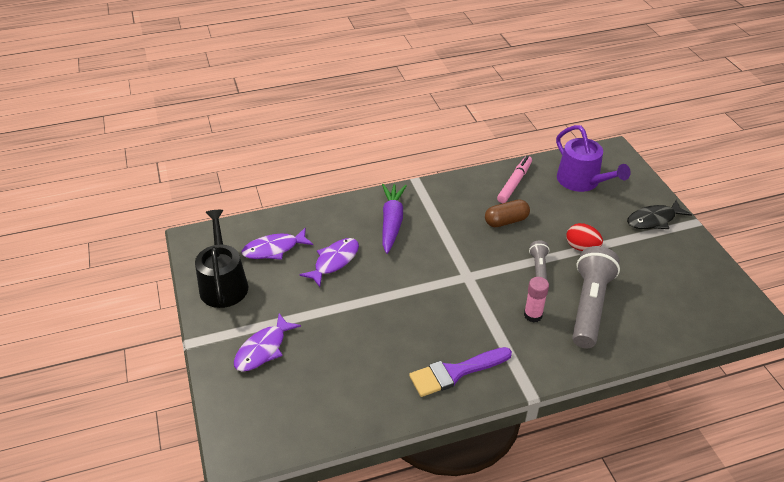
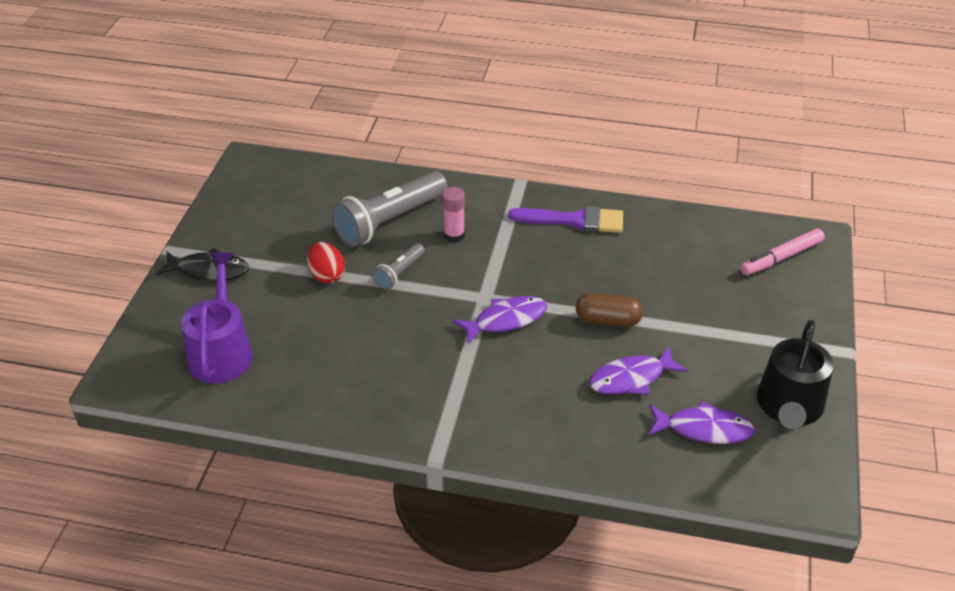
camera: 150 degrees left, 0 degrees up
purple fish [234,313,301,372] -> purple fish moved to [453,296,547,345]
purple carrot [382,184,407,254] -> none
brown capsule [485,199,530,227] -> brown capsule moved to [576,293,643,327]
pink marker [497,156,532,203] -> pink marker moved to [741,229,825,275]

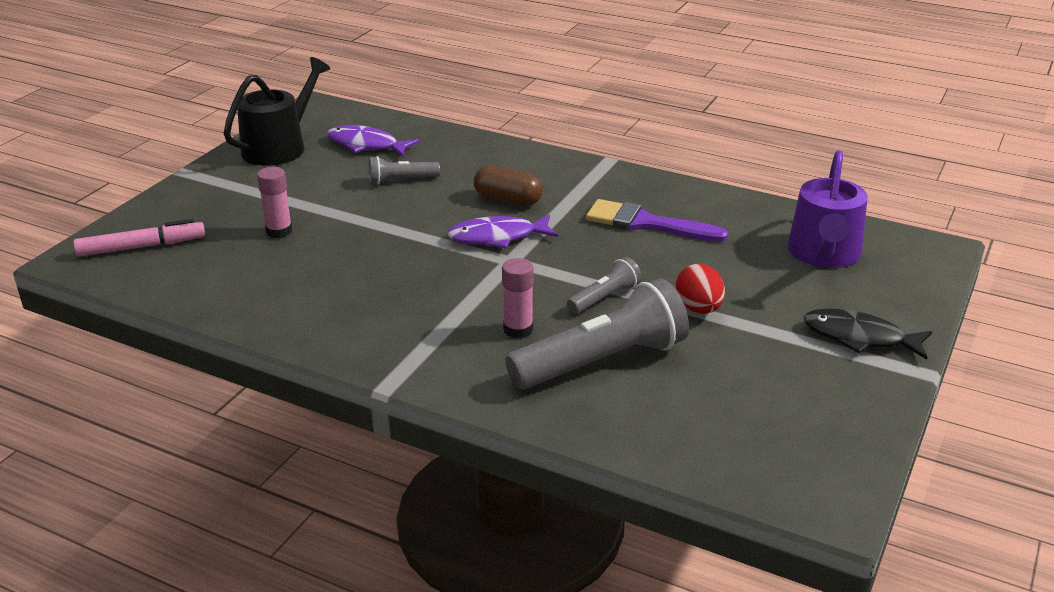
camera: 165 degrees left, 10 degrees down
purple brush [508,206,623,233] -> purple brush moved to [586,199,728,242]
brown capsule [576,293,643,327] -> brown capsule moved to [474,166,543,206]
purple fish [589,346,688,395] -> grey flashlight [369,156,440,185]
none -> pink glue stick [257,167,292,238]

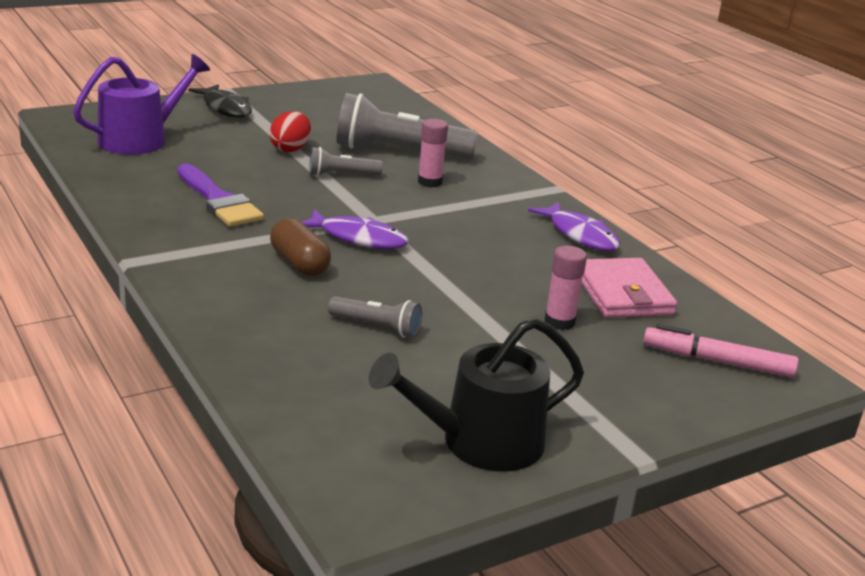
camera: 150 degrees left, 5 degrees down
purple fish [327,125,419,157] -> purple fish moved to [528,201,620,251]
none -> pink wallet [582,258,677,318]

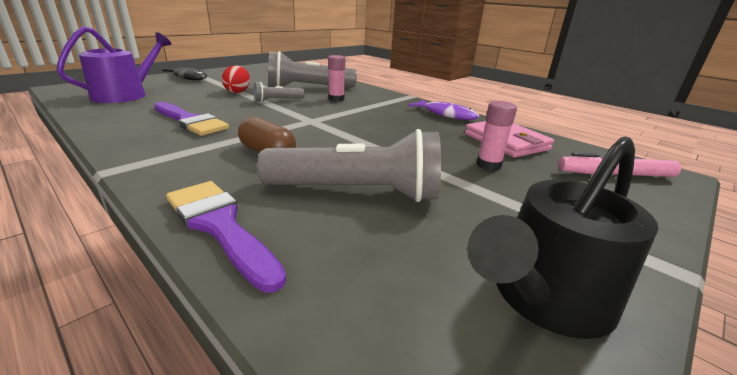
camera: 15 degrees left, 0 degrees up
purple fish [302,209,409,249] -> none
grey flashlight [328,296,422,338] -> grey flashlight [257,129,441,202], size x2.02
none -> purple brush [166,181,286,292]

